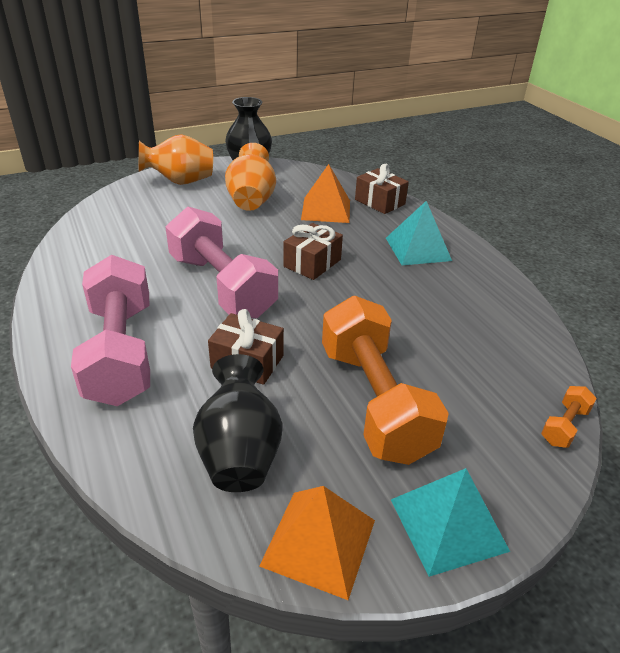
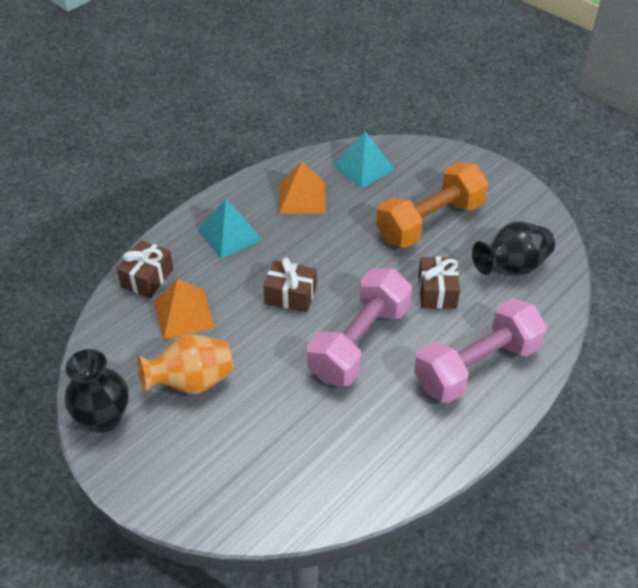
camera: 110 degrees left, 10 degrees up
orange vase [139,134,213,185] -> none
orange pyramid [259,486,375,600] -> orange pyramid moved to [279,161,326,214]
turquoise pyramid [391,468,510,577] -> turquoise pyramid moved to [332,131,395,188]
orange dumbbell [541,386,597,448] -> none

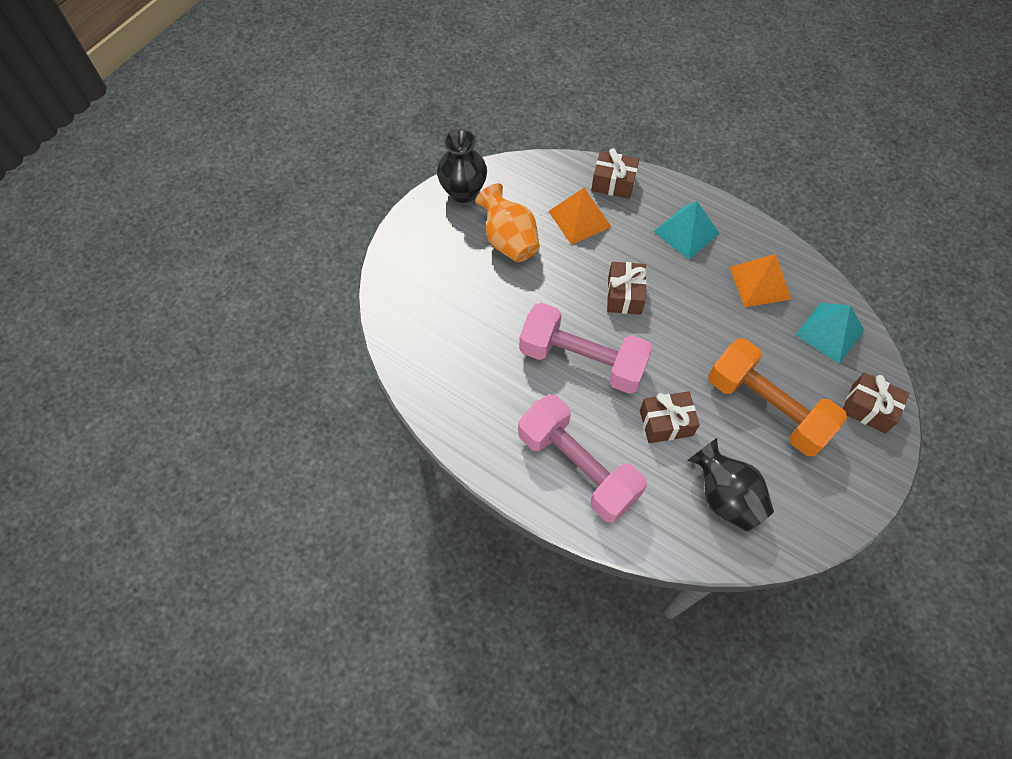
camera: 80 degrees right, 15 degrees up
none -> brown gift [843,372,909,433]

